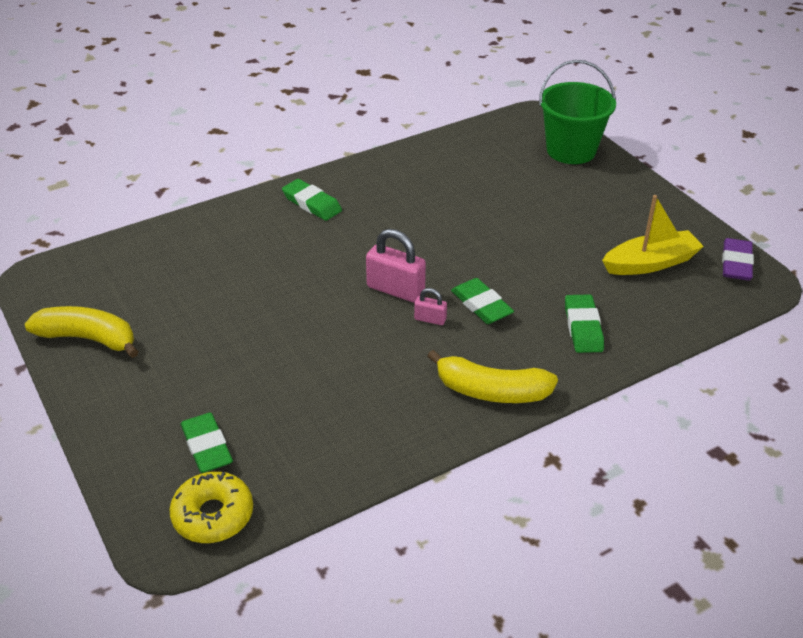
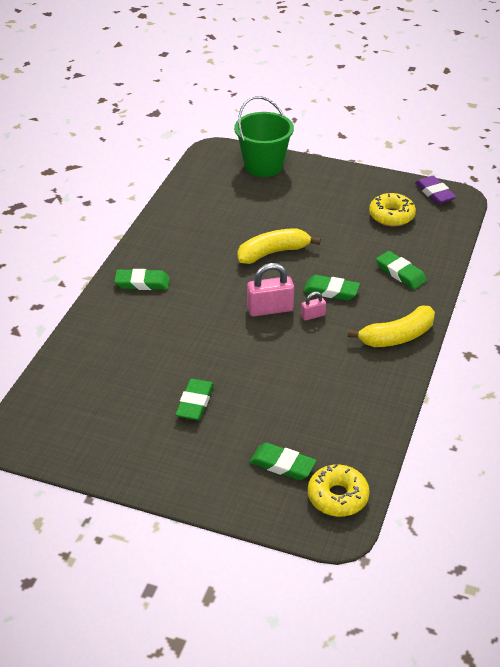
camera: 40 degrees left, 0 degrees up
yellow banana [25,306,139,358] -> yellow banana moved to [238,228,321,264]
yellow boat [602,195,704,275] -> yellow donut [369,193,416,227]
none -> green eraser [175,379,214,420]

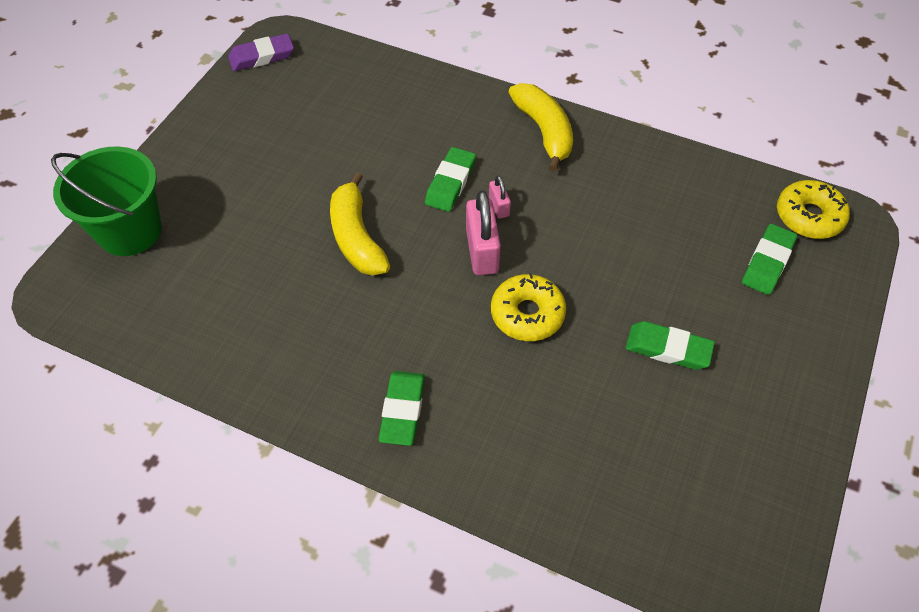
camera: 85 degrees left, 15 degrees up
yellow donut [369,193,416,227] -> yellow donut moved to [491,273,566,341]
green eraser [376,251,427,289] -> none

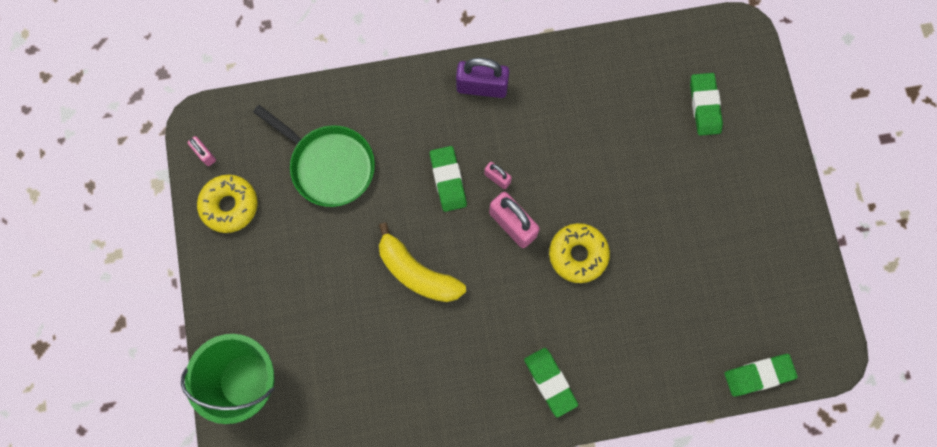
camera: 35 degrees left, 20 degrees up
purple eraser [228,34,294,71] -> pink padlock [187,136,216,166]
yellow banana [508,83,573,172] -> purple padlock [456,58,509,98]
green eraser [625,321,715,370] -> green eraser moved to [724,354,798,396]
yellow donut [777,180,850,239] -> yellow donut moved to [197,175,258,233]
none -> green pan [253,105,375,207]

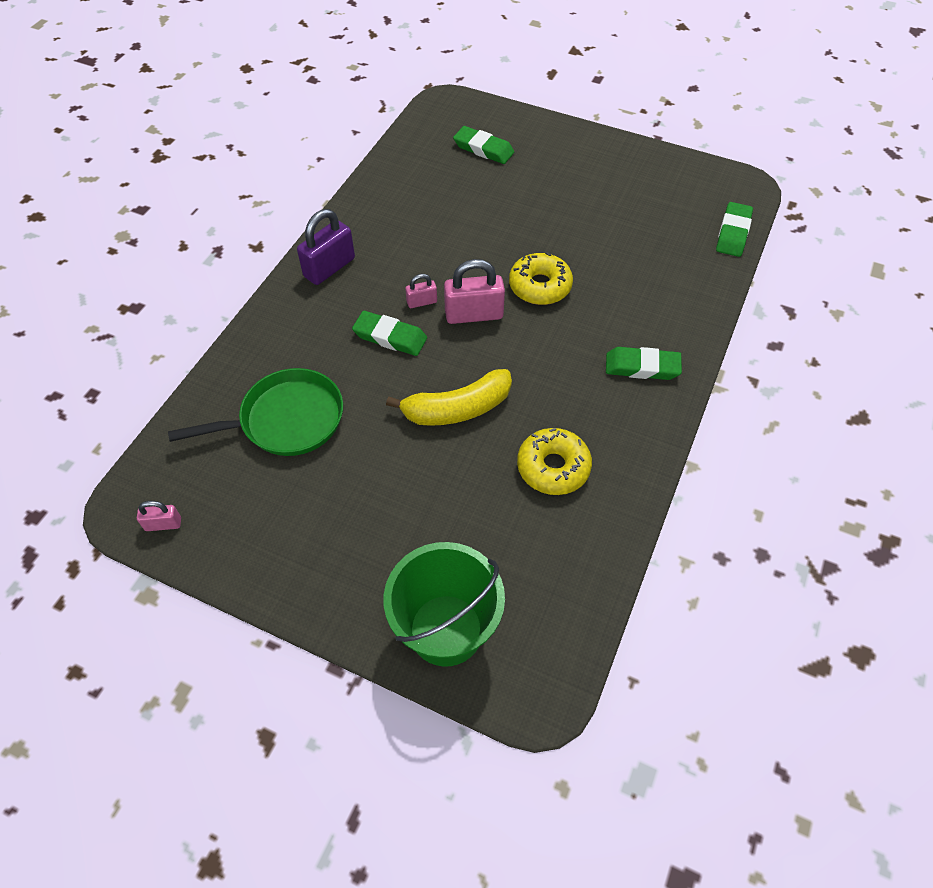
camera: 55 degrees left, 20 degrees down
yellow donut [197,175,258,233] -> yellow donut moved to [517,428,592,495]

